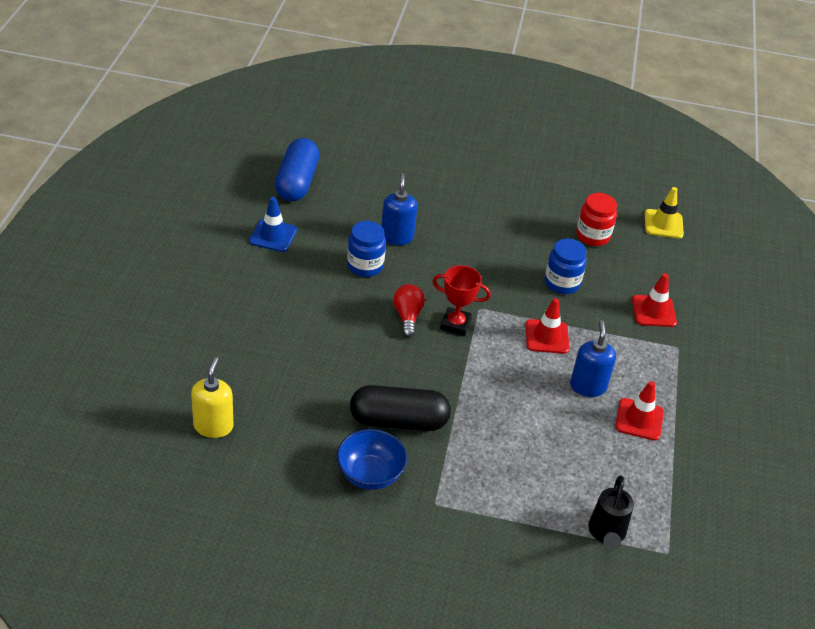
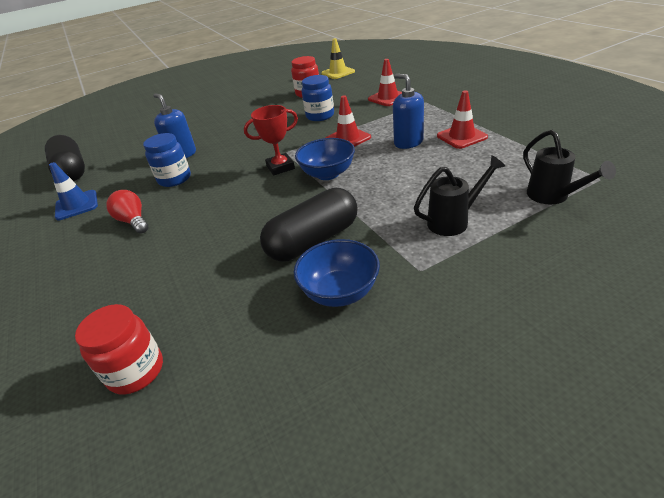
camera: 30 degrees left, 5 degrees down
yellow soap dispenser [191,357,233,438] -> red jar [75,304,163,395]
blue capsule [275,138,319,201] -> black capsule [45,135,85,181]
red light bulb [393,284,425,337] -> red light bulb moved to [106,190,149,234]
none -> blue bowl [295,138,355,180]
none -> black watering can [414,155,505,236]

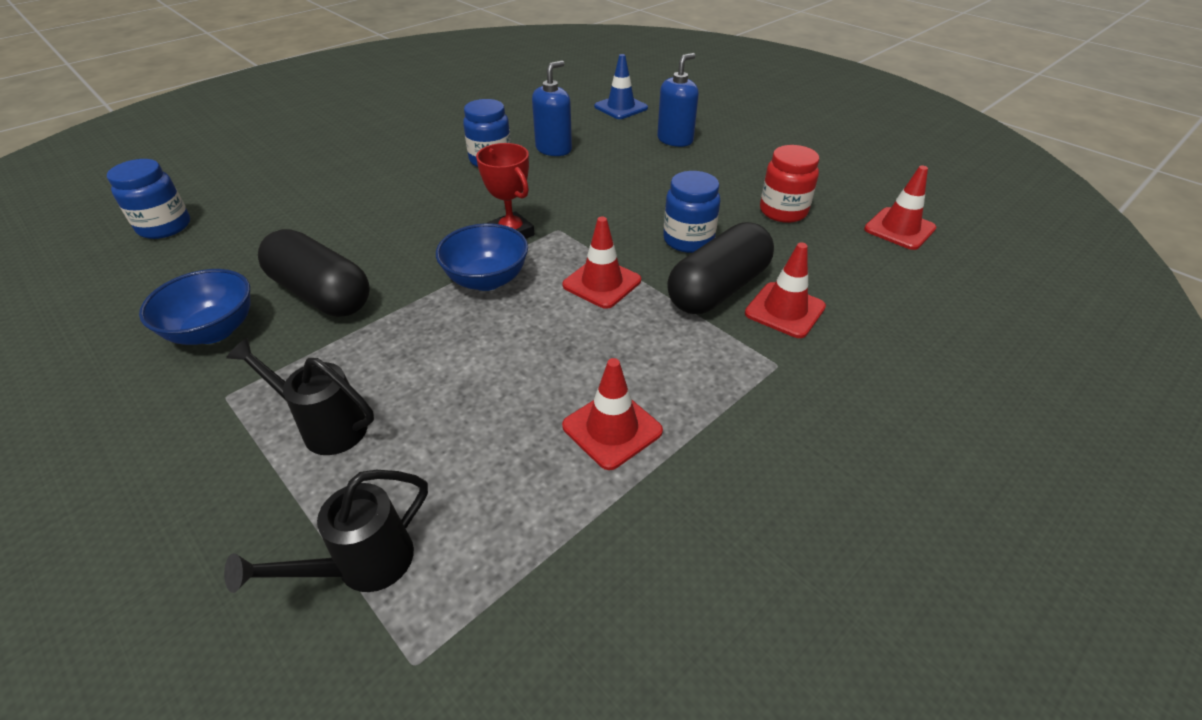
camera: 70 degrees right, 5 degrees up
black capsule [45,135,85,181] -> black capsule moved to [667,222,774,314]
blue traffic cone [49,162,98,220] -> blue traffic cone moved to [594,54,648,119]
red jar [75,304,163,395] -> blue jar [107,159,190,239]
red light bulb [106,190,149,234] -> none
yellow traffic cone [321,38,355,79] -> red traffic cone [864,166,936,250]
blue soap dispenser [393,74,424,149] -> blue soap dispenser moved to [657,53,699,147]
black watering can [414,155,505,236] -> black watering can turned 150 degrees clockwise [226,338,374,455]

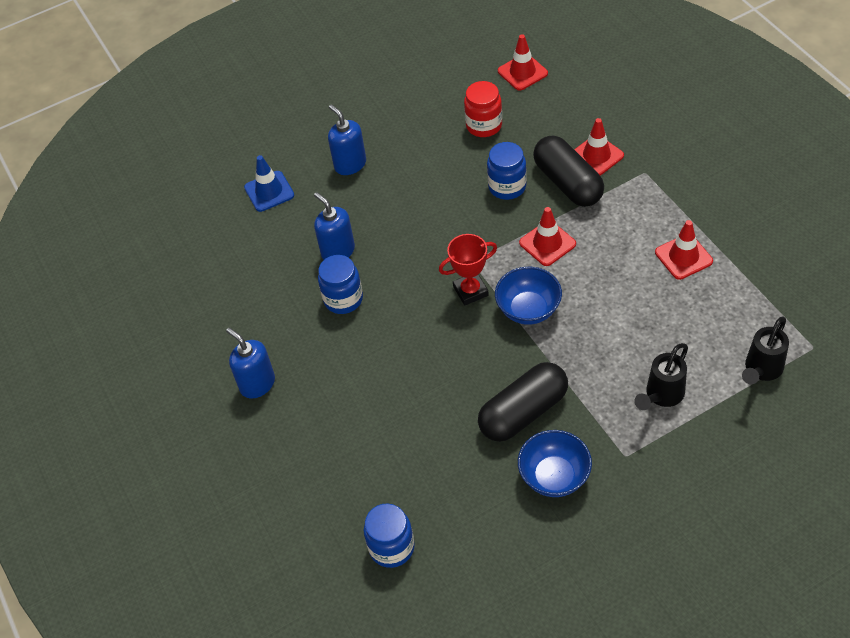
camera: 70 degrees left, 10 degrees up
black watering can [224,470,428,593] -> black watering can turned 60 degrees clockwise [742,316,789,384]
none -> blue soap dispenser [226,328,275,398]

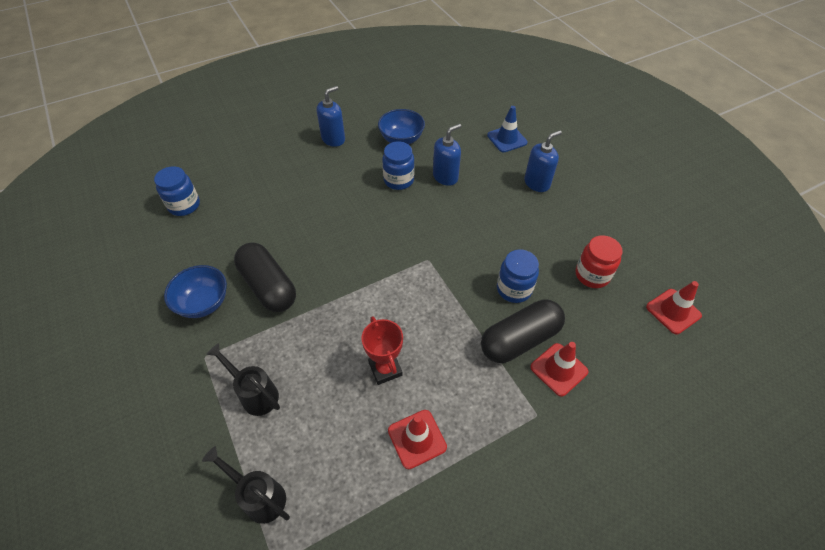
camera: 85 degrees right, 0 degrees up
red trophy [439,234,497,306] -> red trophy moved to [362,316,403,385]
blue bowl [495,267,562,325] -> blue bowl moved to [378,109,425,145]
red traffic cone [519,207,576,266] -> none

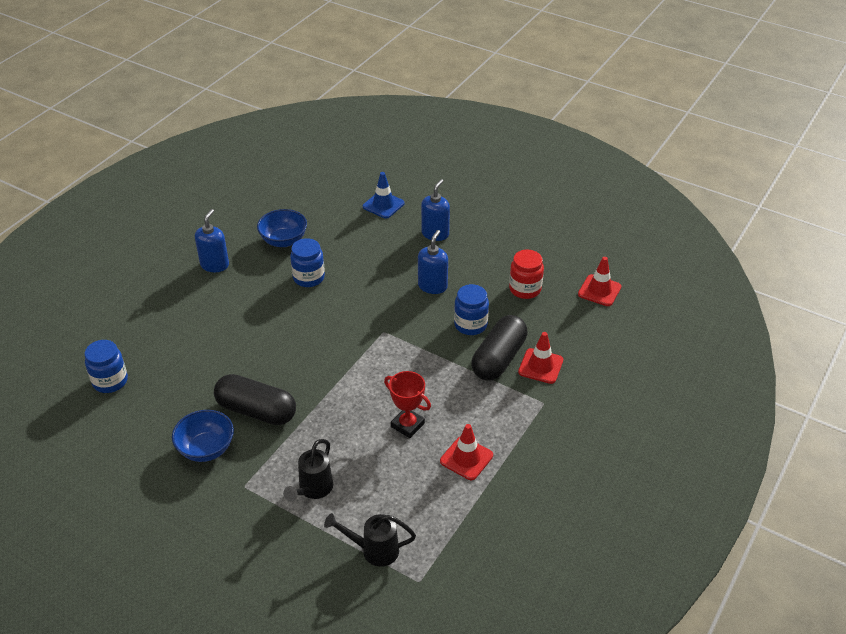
camera: 30 degrees left, 10 degrees down
black watering can [206,343,280,416] -> black watering can turned 75 degrees counterclockwise [283,439,333,501]
blue soap dispenser [433,124,461,186] -> blue soap dispenser moved to [418,230,448,294]

